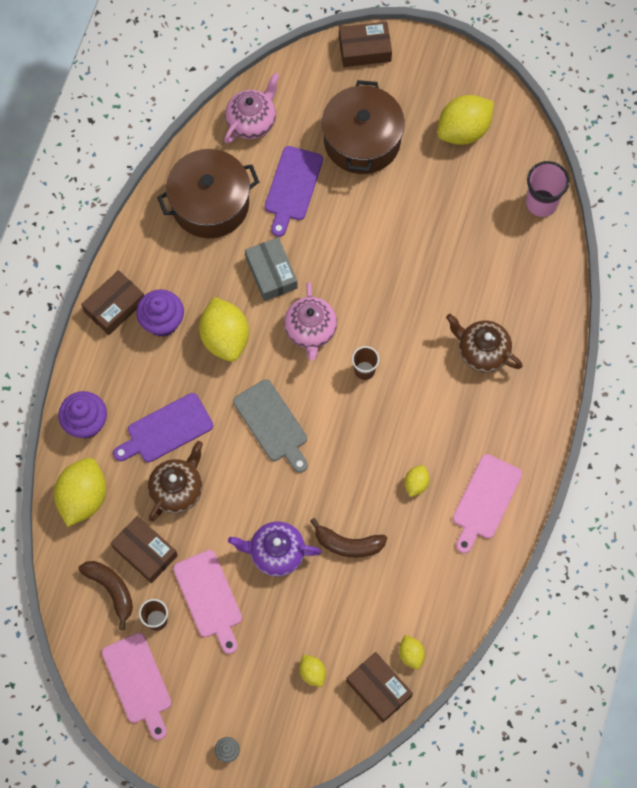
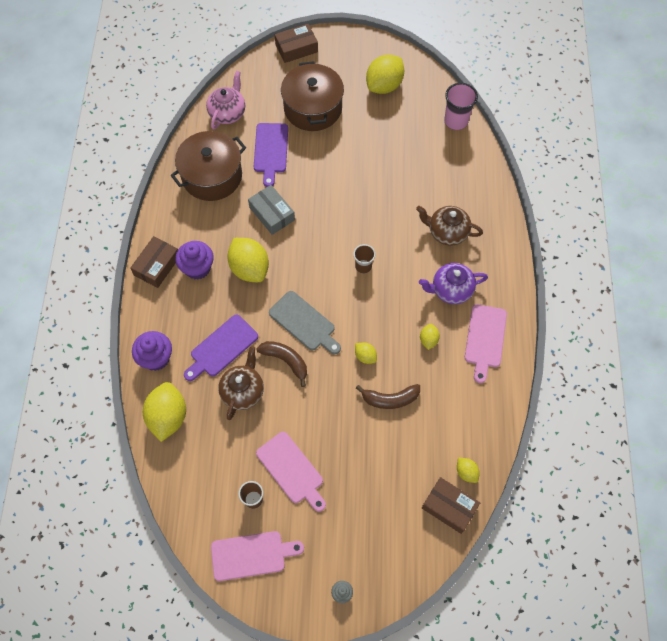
camera: 15 degrees left, 5 degrees down
brown banana [78,561,133,630] -> brown banana moved to [256,341,307,387]
pink cutting board [102,633,172,740] -> pink cutting board turned 60 degrees counterclockwise [211,531,304,581]
brown box [111,516,178,583] -> none
purple teapot [228,521,322,577] -> purple teapot moved to [419,263,488,304]
pink teapot [284,282,337,360] -> none
yellow lemon [300,655,326,687] -> yellow lemon moved to [355,342,377,364]

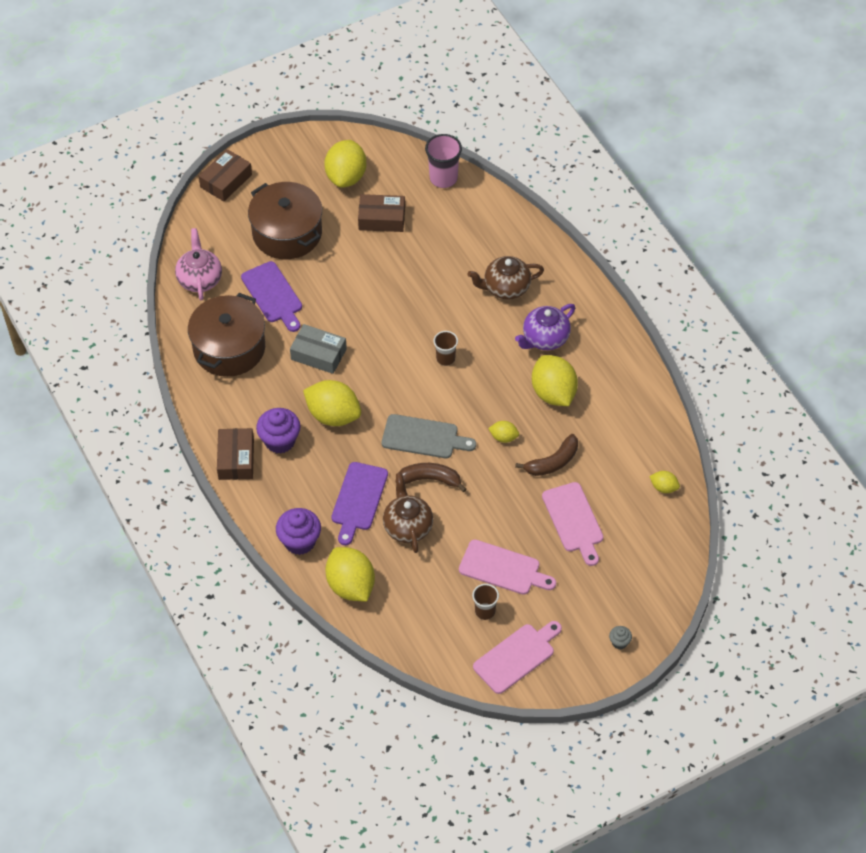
camera: 30 degrees left, 10 degrees down
yellow lemon [420,324,440,350] -> yellow lemon [532,355,578,406], size x2.06
brown box [422,477,480,534] -> brown box moved to [358,194,405,232]
pink cutting board [465,304,507,383] -> pink cutting board moved to [542,482,603,566]

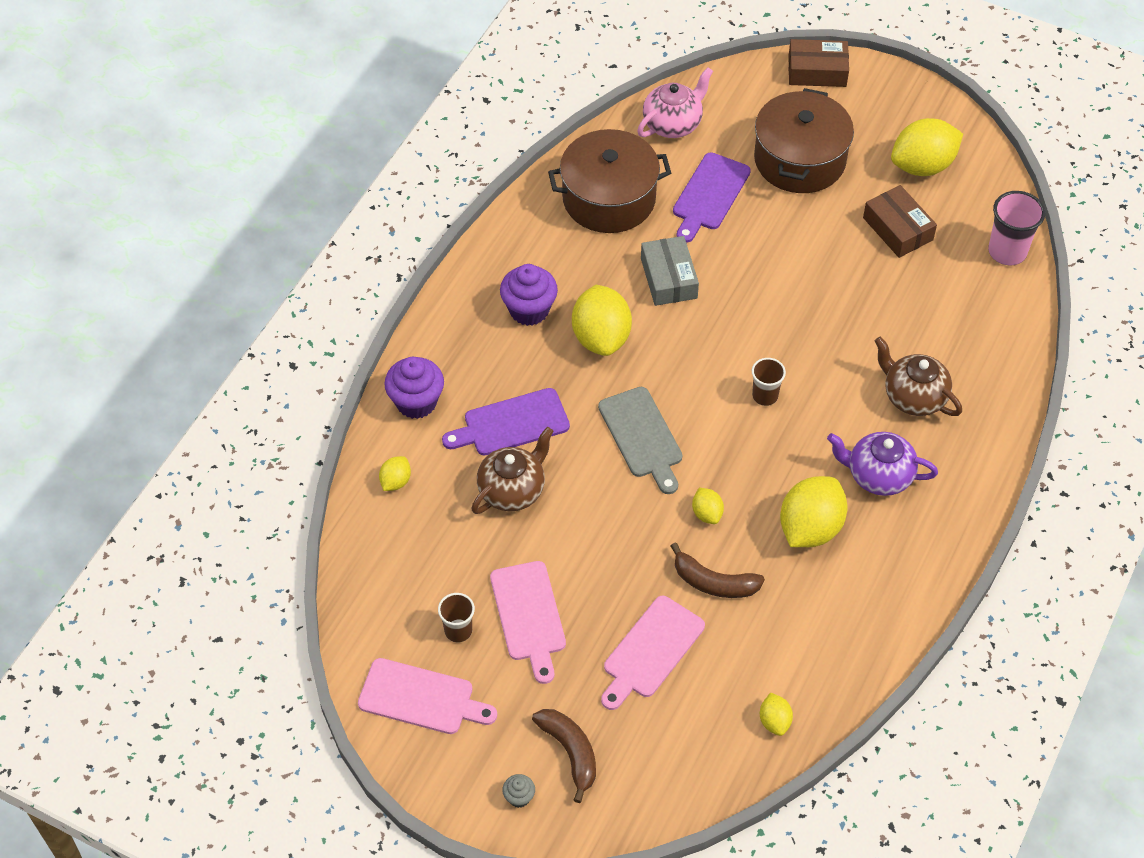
camera: 55 degrees right, 0 degrees up
brown box [217,428,254,480] -> none
yellow lemon [325,547,375,602] -> yellow lemon [379,456,411,491], size x0.49
brown banana [395,463,467,492] -> brown banana moved to [532,709,596,803]

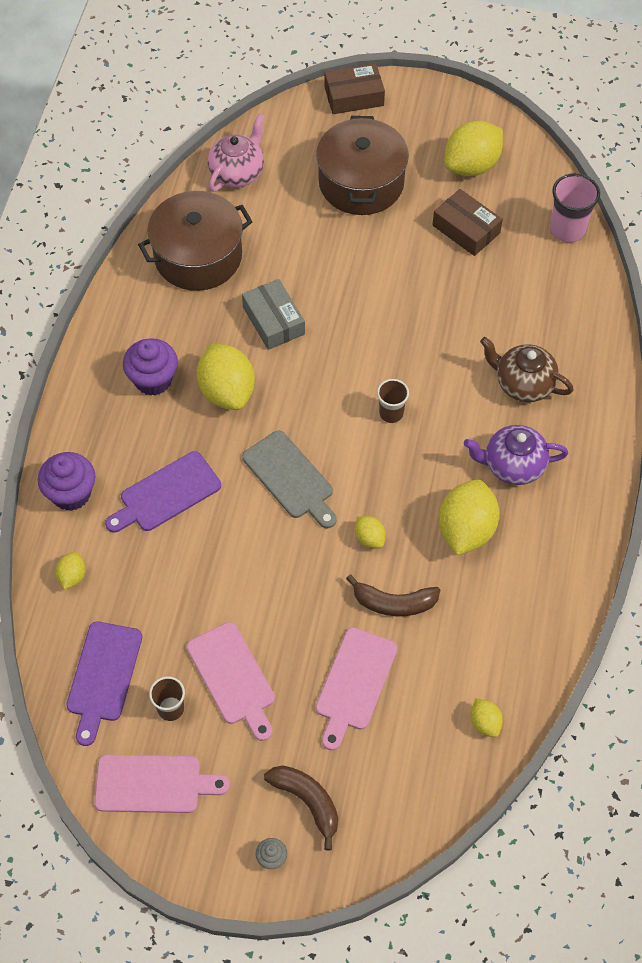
camera: 15 degrees left, 5 degrees up
brown teapot [471,427,553,514] -> none
purple cutting board [673,152,751,243] -> purple cutting board moved to [66,622,142,746]

